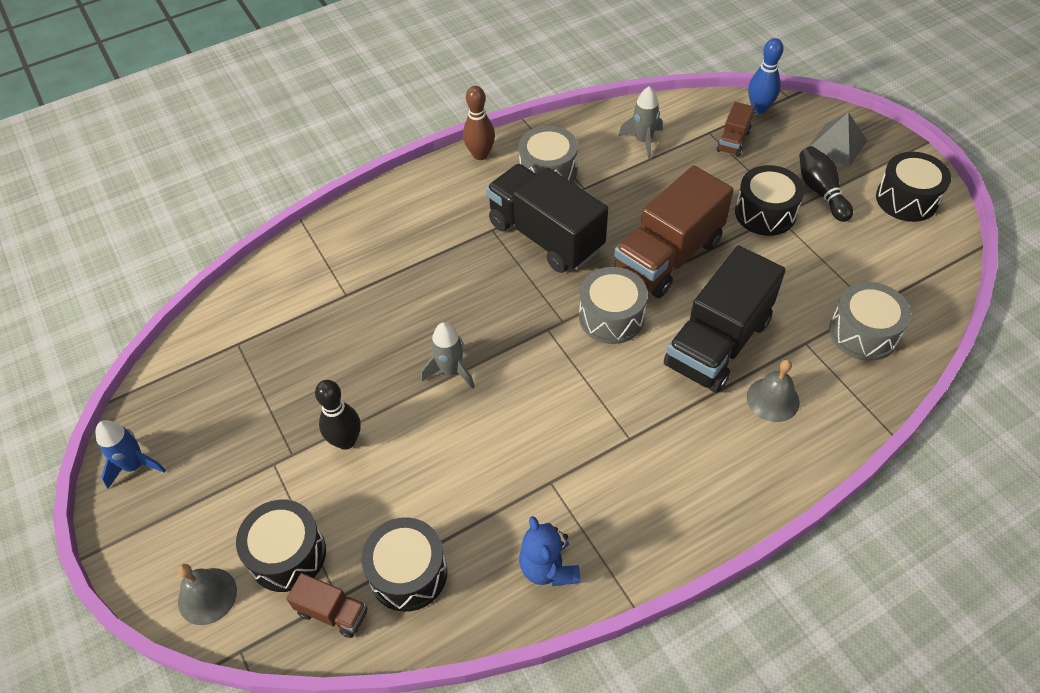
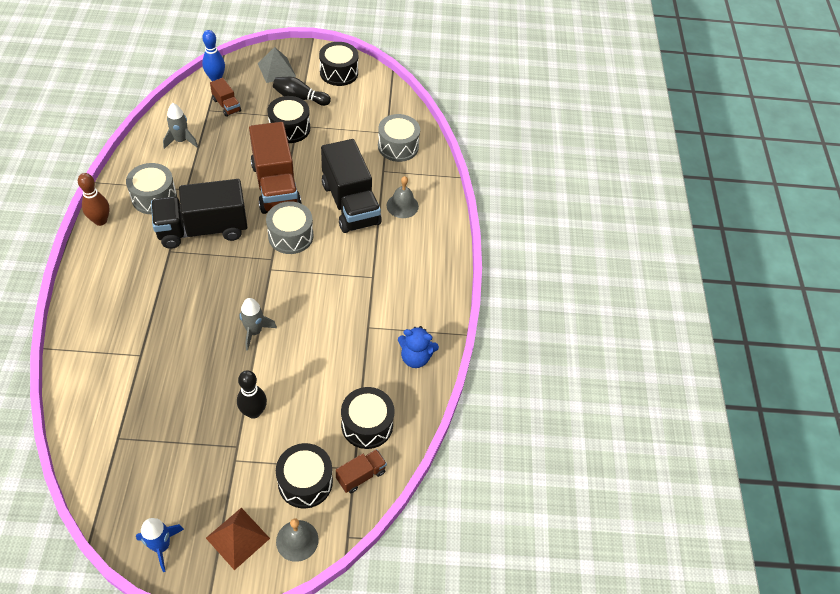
camera: 65 degrees left, 0 degrees up
none -> brown pyramid [206,508,270,570]

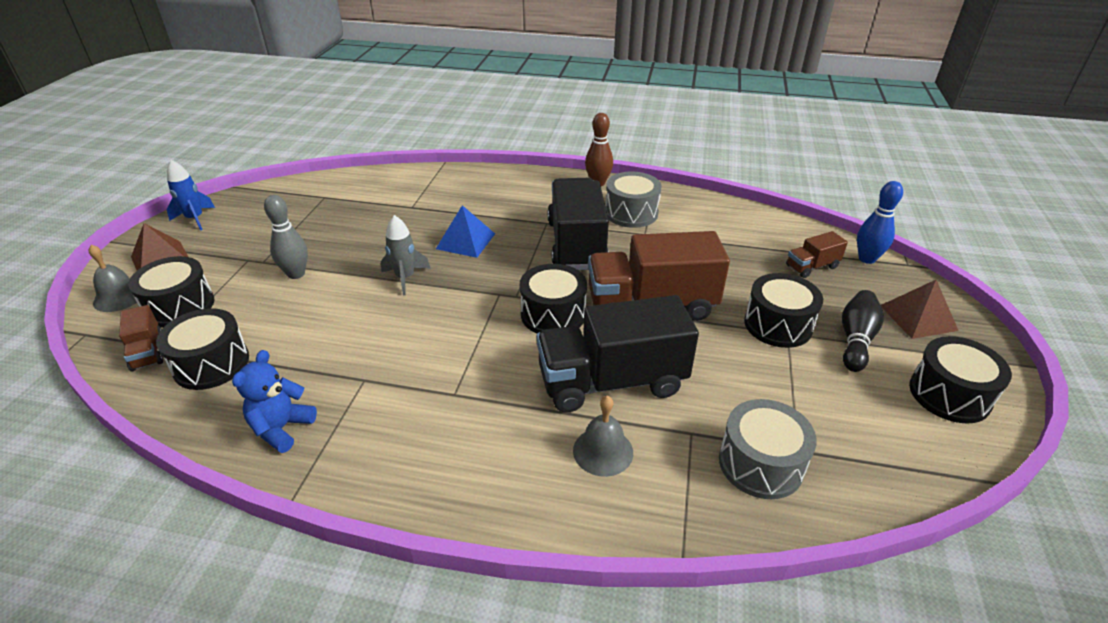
camera: 105 degrees right, 15 degrees down
grey rocket [163,103,198,149] -> none
black bowling pin [237,370,267,419] -> grey bowling pin [264,195,308,279]
grey pyramid [258,47,296,83] -> brown pyramid [881,280,959,339]
grey drum [266,201,314,254] -> black drum [520,264,587,333]
none -> blue pyramid [436,205,495,258]

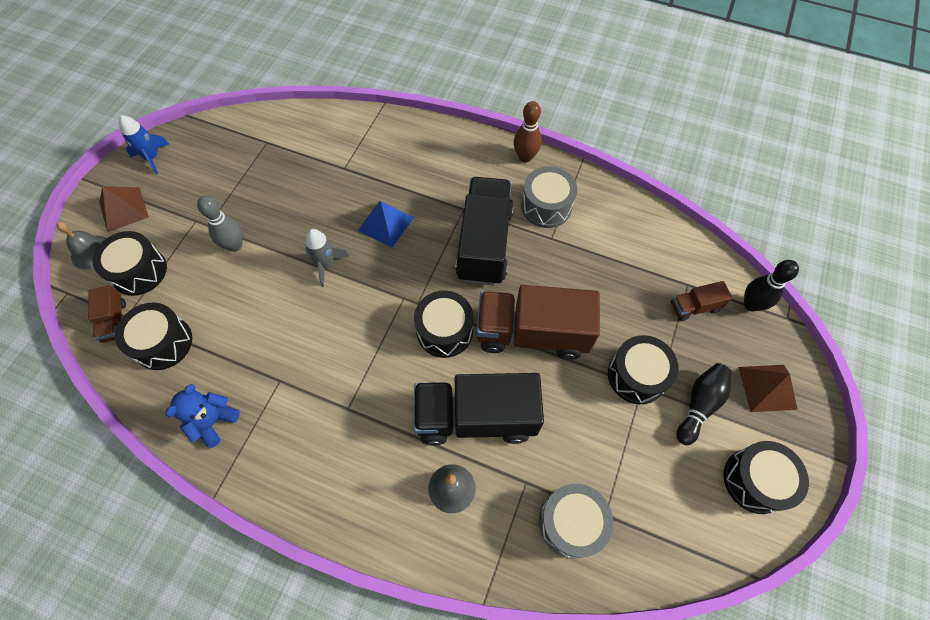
camera: 10 degrees right, 25 degrees up
blue bowling pin [857,181,903,264] -> black bowling pin [744,260,799,311]

